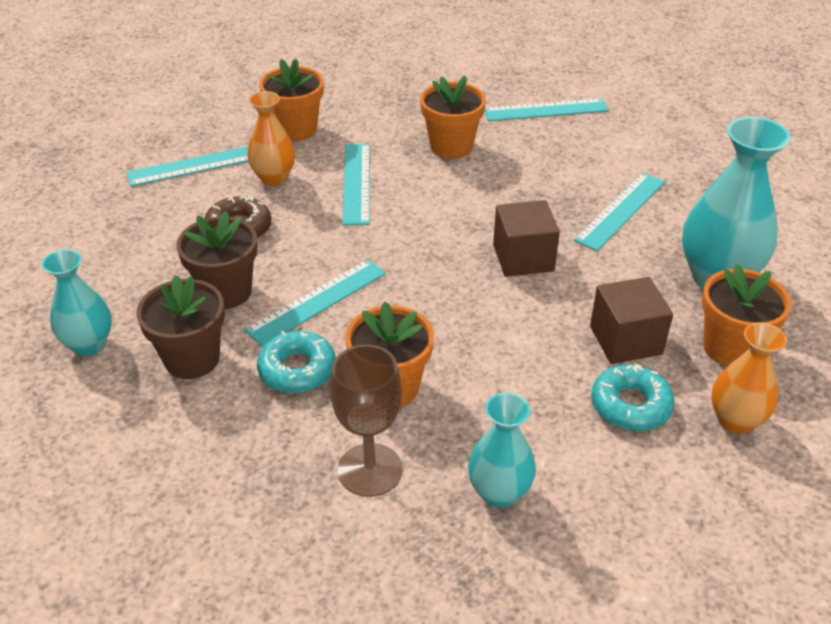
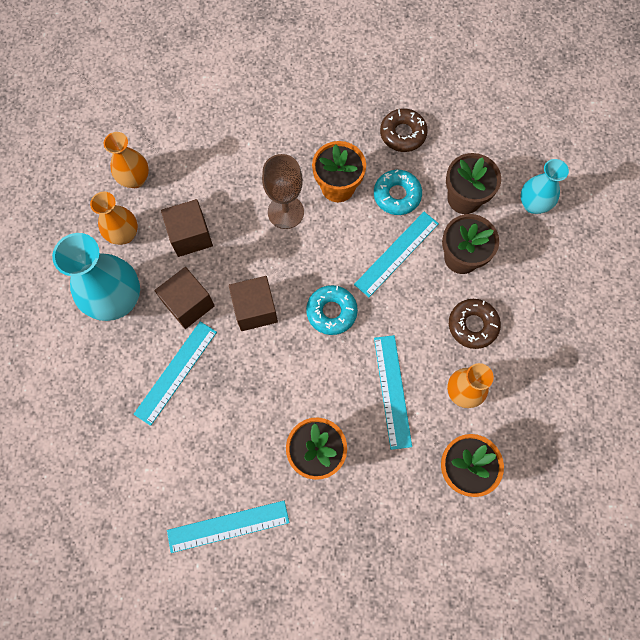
camera: 175 degrees right, 30 degrees up
turquoise ruler [126,146,249,187] -> none
brown goblet [330,344,402,497] -> brown goblet moved to [262,154,304,229]
turquoise vase [468,392,536,508] -> none
turquoise donut [591,364,675,431] -> turquoise donut moved to [306,285,358,335]
orange flower pot [702,264,791,366] -> orange vase [90,192,138,245]
none -> brown cube [155,267,215,329]
none -> brown donut [380,109,428,152]

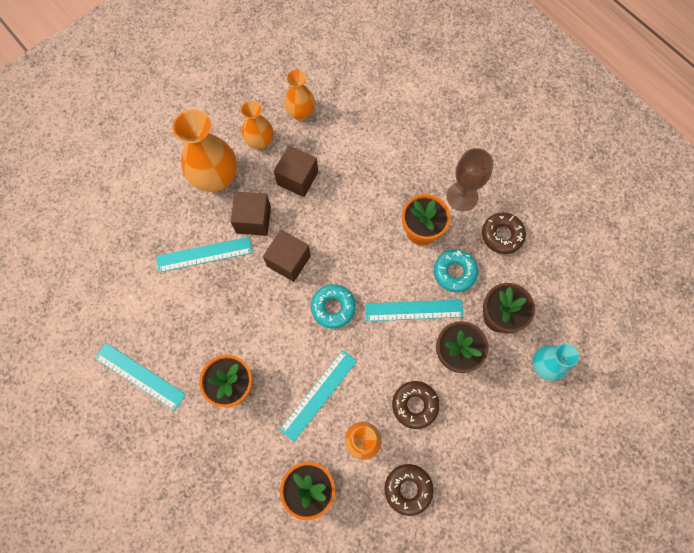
camera: 45 degrees right, 0 degrees up
turquoise vase [52,233,140,321] -> orange vase [173,109,237,192]
brown goblet [262,154,304,229] -> brown goblet moved to [447,148,493,211]
none -> brown donut [384,464,434,516]

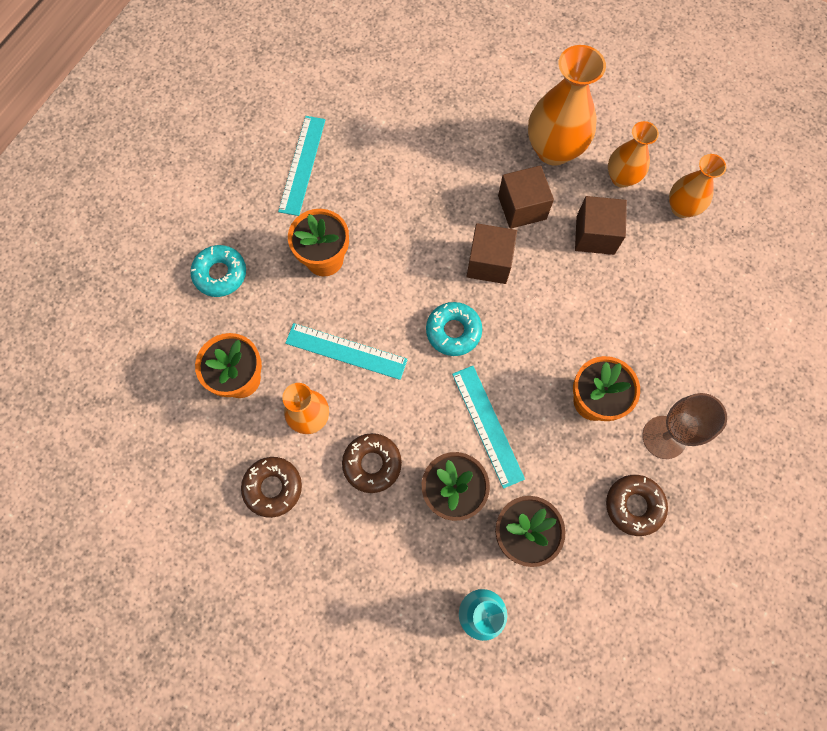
camera: 70 degrees right, 0 degrees up
turquoise ruler [156,237,252,272] -> none
turquoise donut [434,249,478,292] -> turquoise donut moved to [190,245,246,297]

